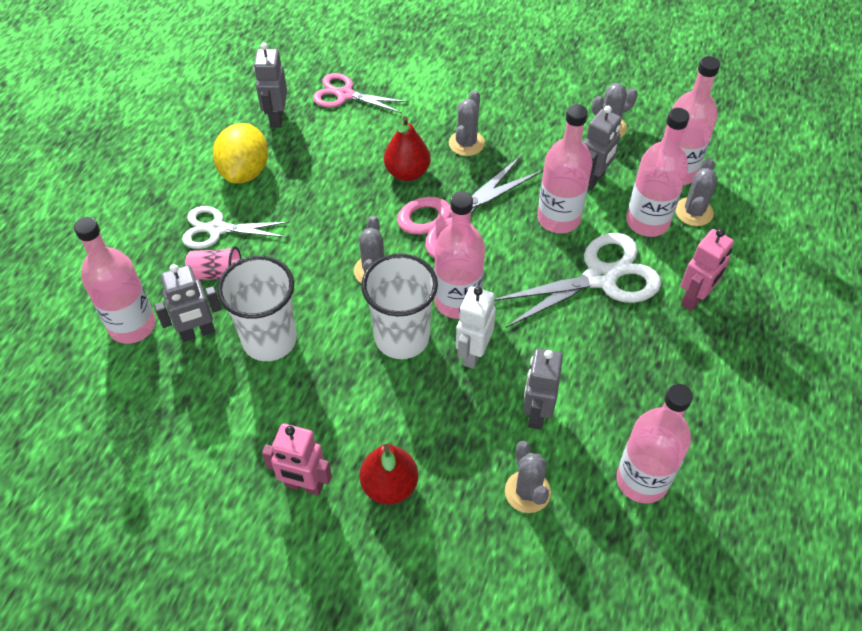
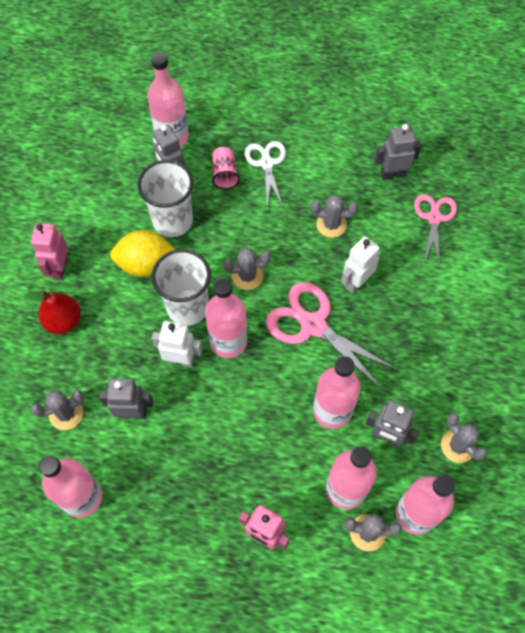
camera: 80 degrees right, 10 degrees up
yellow lemon [213,123,268,184] -> yellow lemon moved to [110,230,176,277]
red pear [384,116,431,181] -> white robot [341,236,380,294]
grey cactus [449,90,485,156] -> grey cactus moved to [311,195,358,238]
white scissors [494,233,661,328] -> none

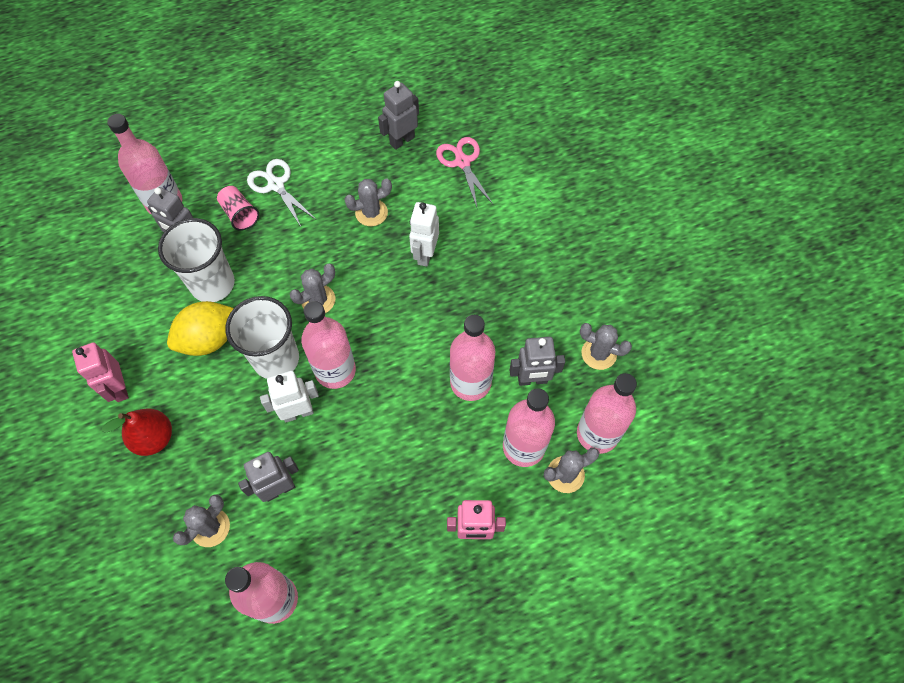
camera: 30 degrees left, 0 degrees up
pink scissors [266,282,399,390] -> none

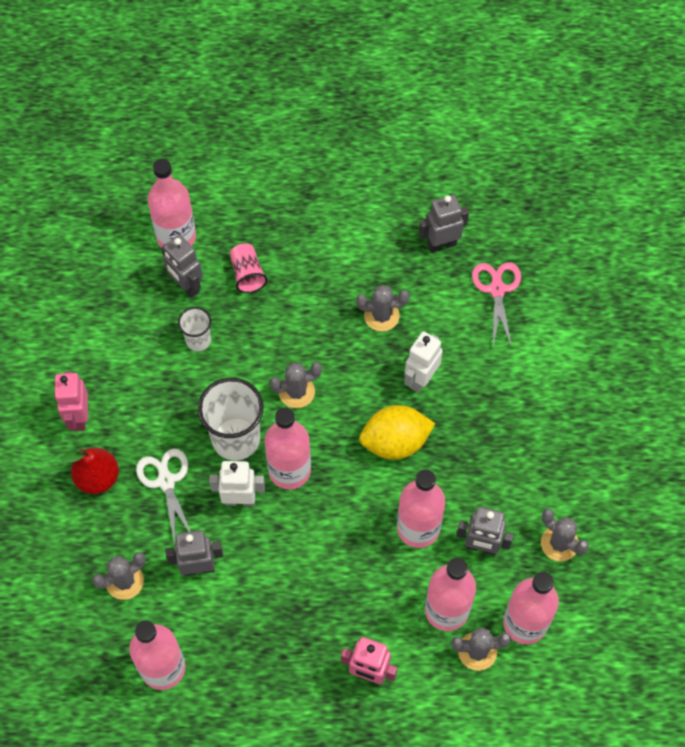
camera: 20 degrees right, 0 degrees up
white cup [158,218,235,302] -> white cup [178,307,211,351], size x0.54
yellow lemon [167,301,234,356] -> yellow lemon moved to [359,405,435,460]
white scissors [247,159,315,227] -> white scissors moved to [136,448,191,544]

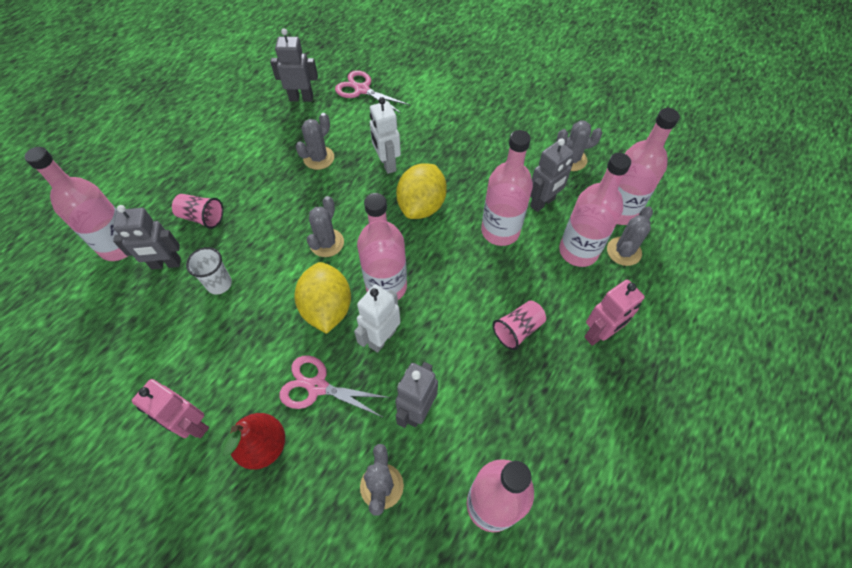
camera: 55 degrees left, 5 degrees down
white scissors [136,448,191,544] -> pink scissors [279,355,390,417]
white cup [198,378,263,461] -> yellow lemon [294,262,351,334]
grey robot [419,195,469,253] -> grey robot turned 75 degrees clockwise [270,29,318,102]
none -> pink cup [493,300,546,350]

